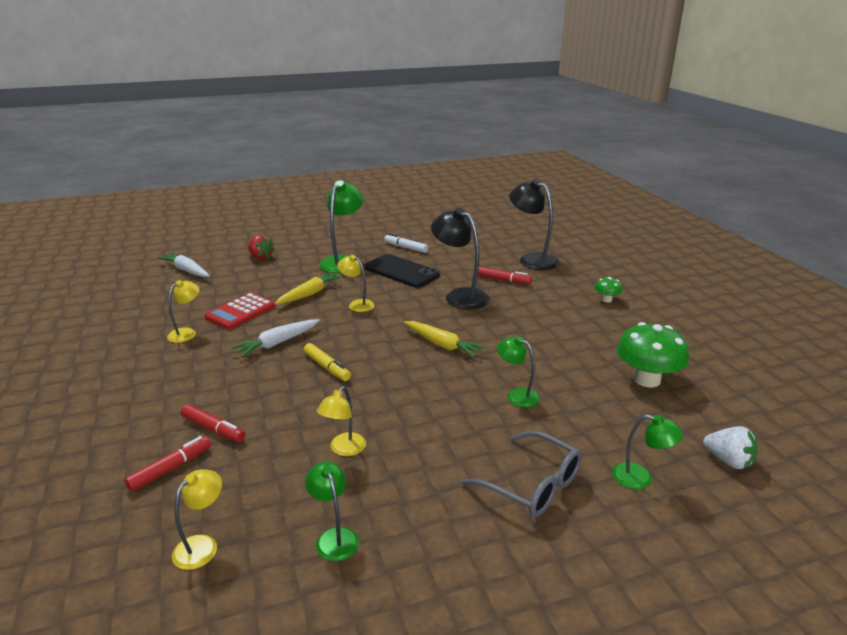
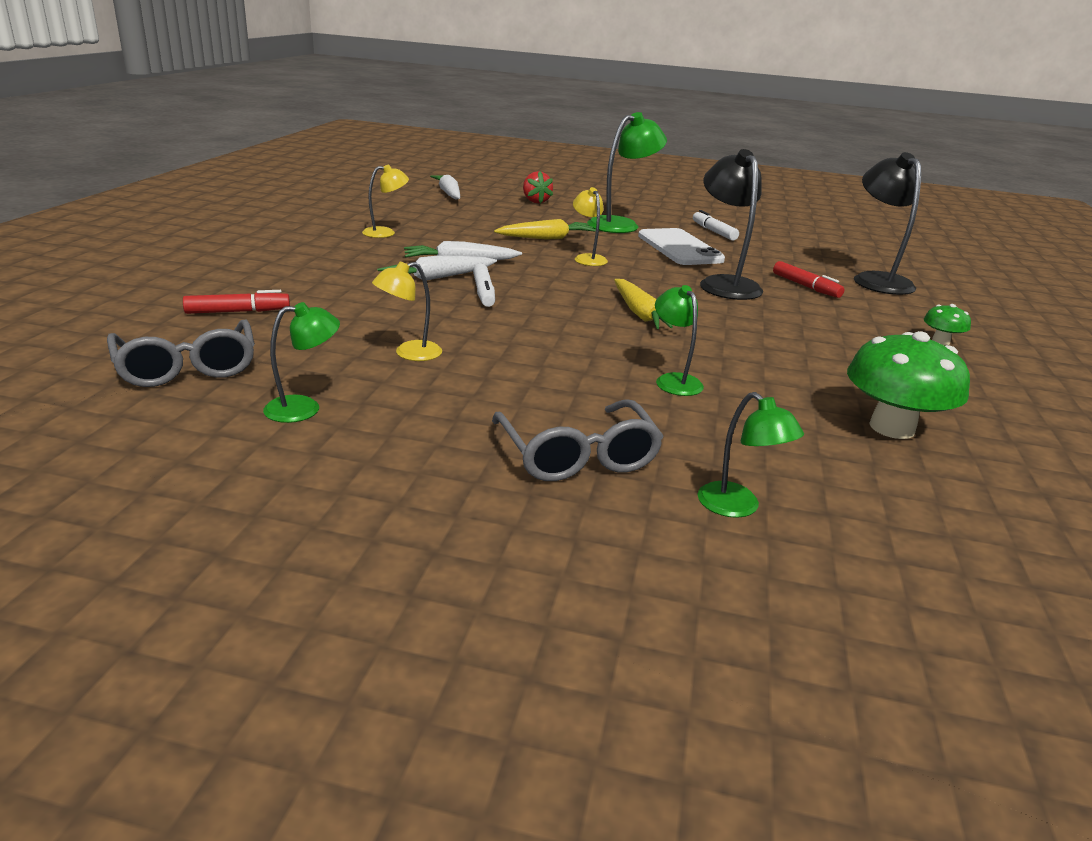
camera: 30 degrees right, 0 degrees up
yellow lamp [172,469,222,570] -> grey glasses [107,319,255,387]
red marker [181,404,245,442] -> none
red calculator [204,293,275,330] -> none
yellow marker [304,343,351,381] -> white marker [473,264,495,307]
green lamp [305,461,359,561] -> green lamp turned 60 degrees clockwise [263,302,340,423]
black phone [365,254,440,288] -> white phone [638,228,725,265]
white strawberry [703,426,758,469] -> none
none -> white carrot [377,255,497,280]

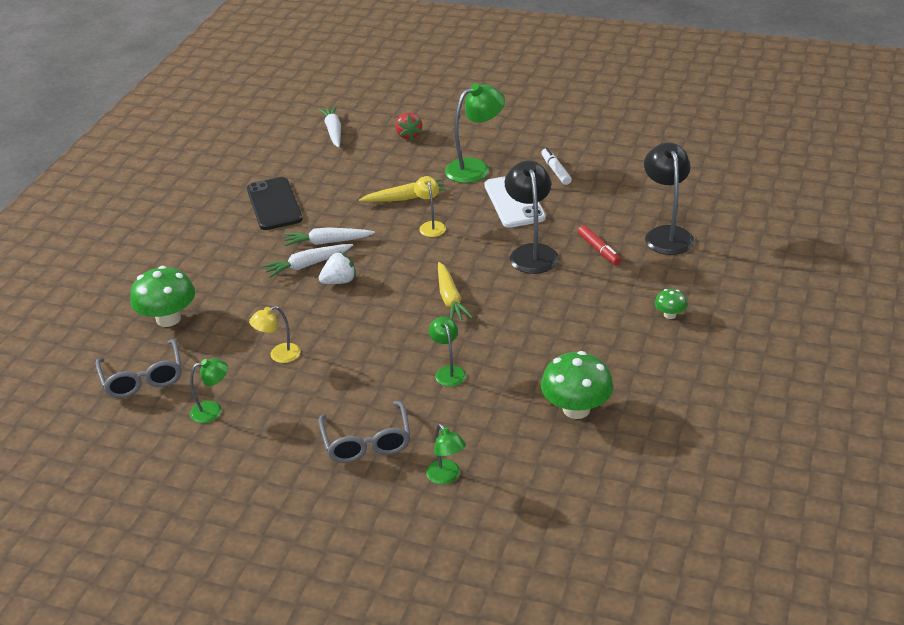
camera: 10 degrees right, 10 degrees up
red marker [183,290,290,314] -> green mushroom [130,266,195,327]
yellow lamp [362,165,409,238] -> black phone [247,177,303,230]
white marker [473,264,495,307] -> white strawberry [319,252,356,284]

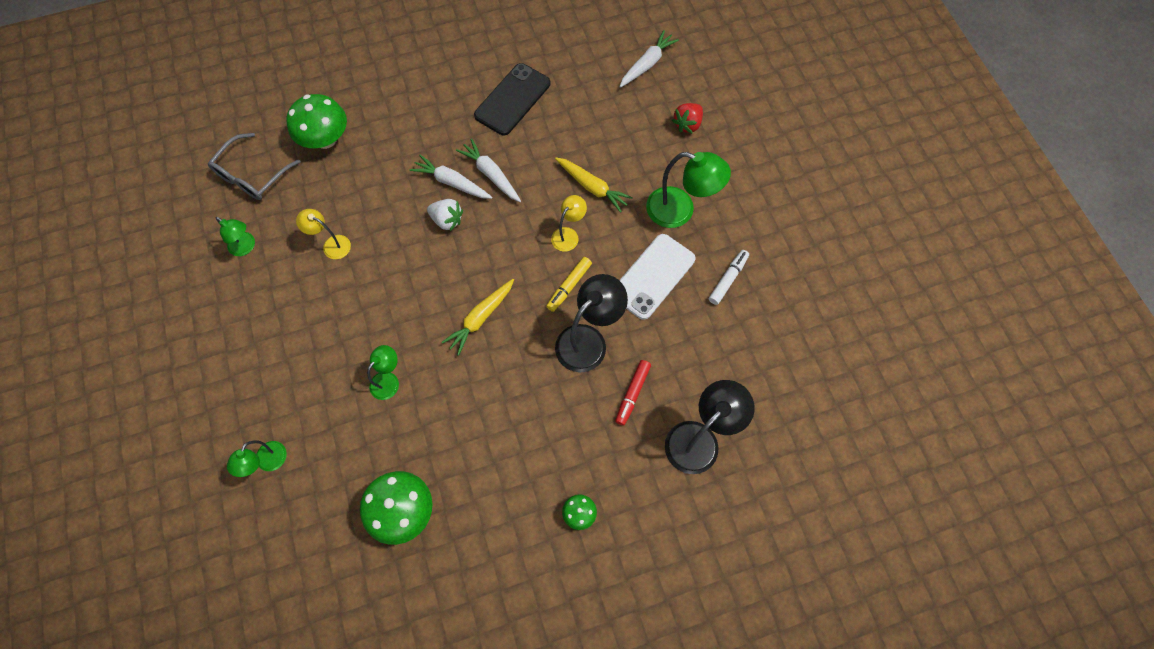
camera: 50 degrees right, 30 degrees up
grey glasses [319,401,411,463] -> none
none -> yellow marker [546,257,592,312]

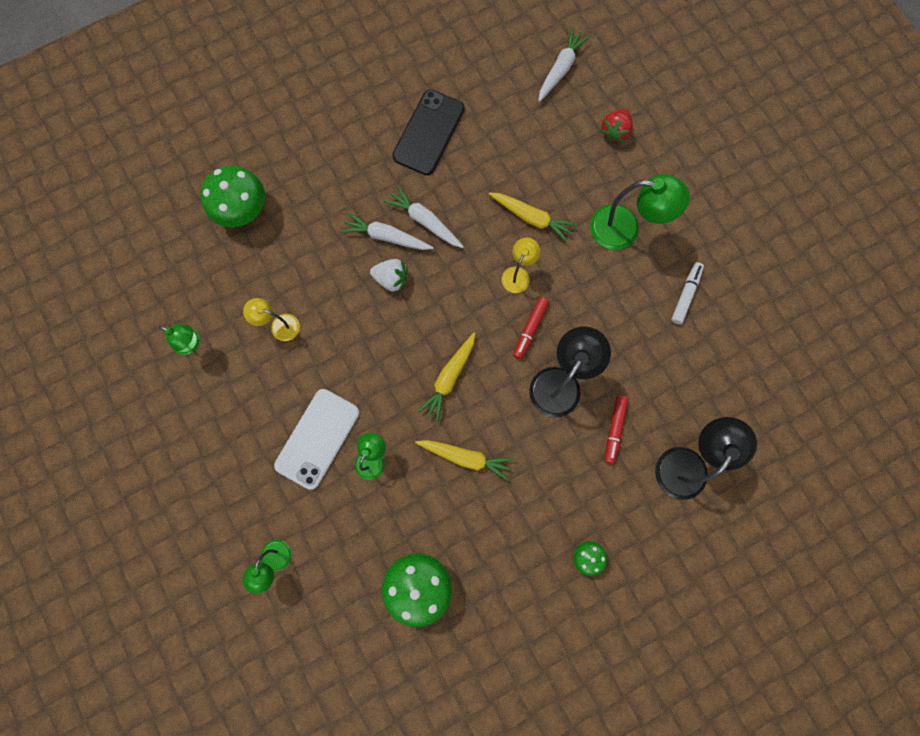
camera: 10 degrees left, 10 degrees up
grey glasses [208,133,301,200] -> none
yellow marker [546,257,592,312] -> red marker [513,297,549,359]
white phone [619,234,696,320] -> white phone moved to [274,389,360,490]
none -> yellow carrot [415,440,515,481]

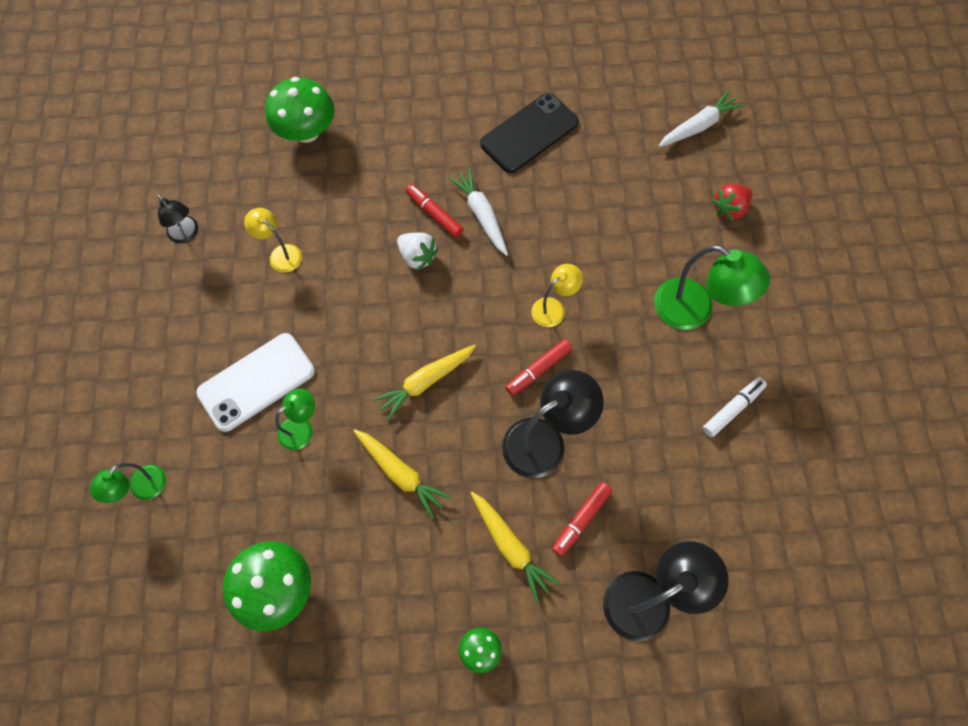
camera: 25 degrees right, 10 degrees down
green lamp [159,324,200,355] -> black lamp [157,194,198,243]
white carrot [341,212,434,250] -> red marker [406,184,463,238]
yellow carrot [489,192,577,242] -> yellow carrot moved to [471,492,560,602]

